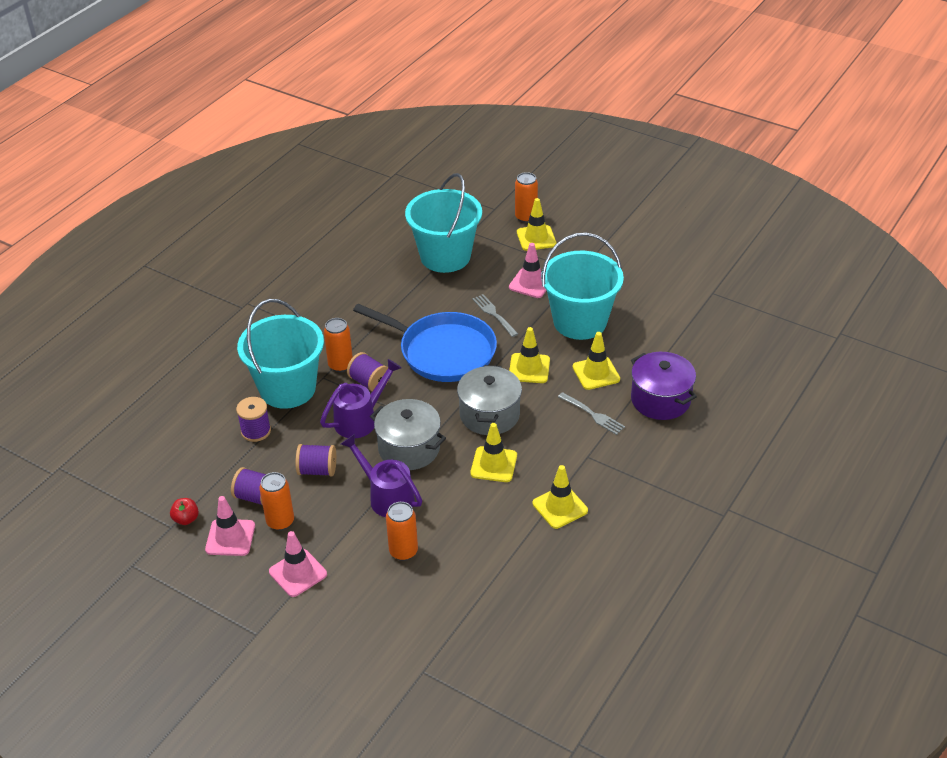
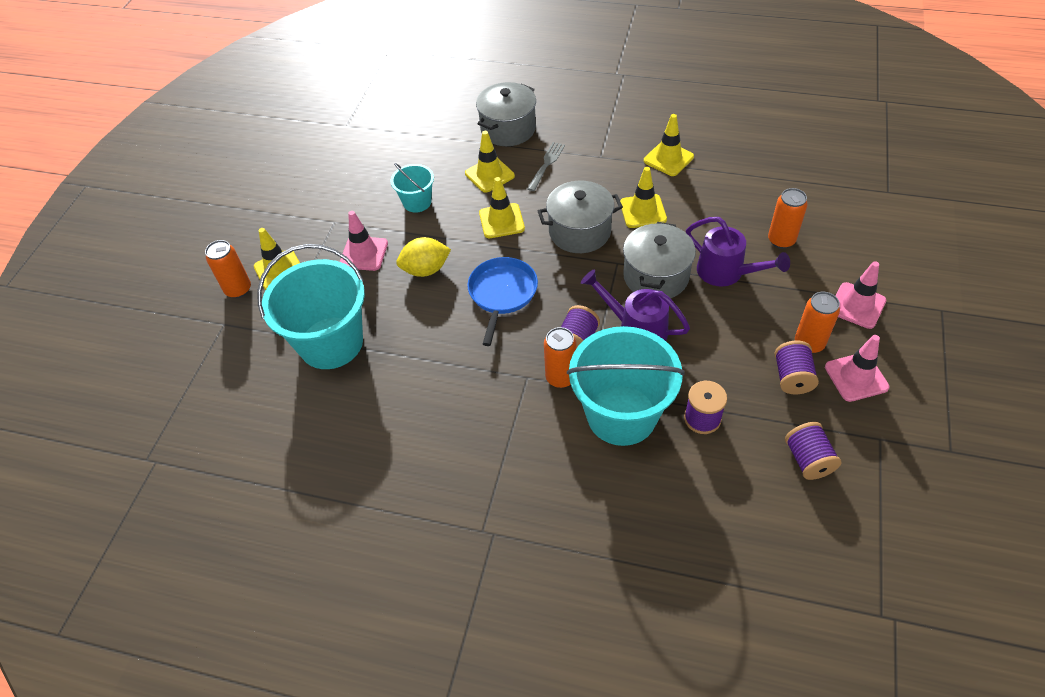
camera: 105 degrees left, 10 degrees up
red apple [170,498,199,525] -> none
purple spool [296,444,336,476] -> purple spool moved to [785,422,841,480]
purple watering can [341,434,422,517] -> purple watering can turned 75 degrees counterclockwise [686,217,790,287]
blue pan [353,304,497,382] -> blue pan [467,257,538,346], size x0.64
grey fork [472,294,518,337] -> yellow lemon [396,237,451,277]
turquoise bucket [541,233,624,340] -> turquoise bucket [391,163,434,213], size x0.50
purple pot [631,352,697,420] -> grey pot [476,82,536,146]

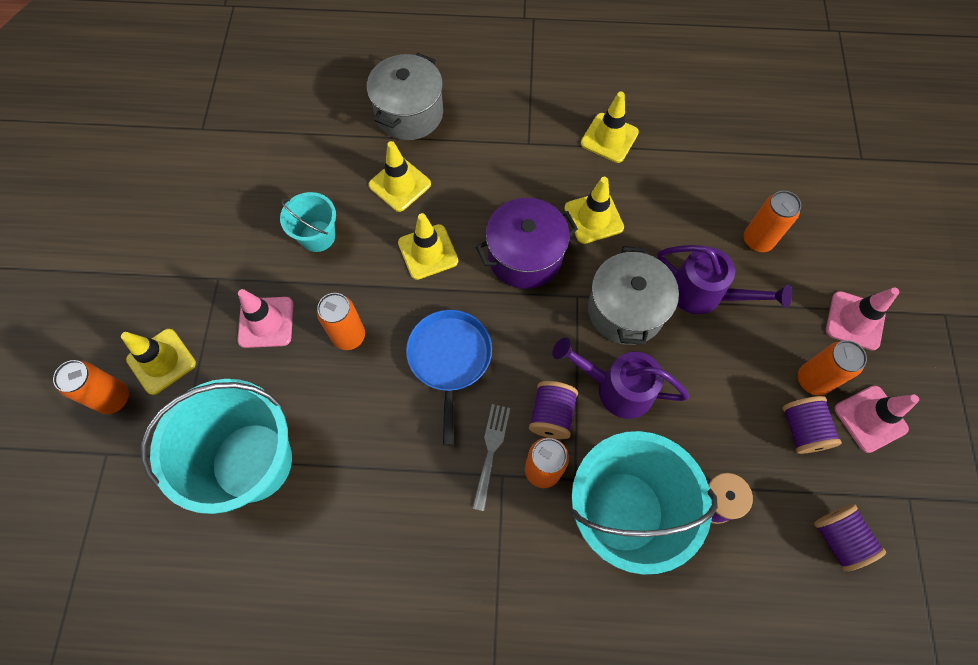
camera: 15 degrees left, 15 degrees up
yellow lemon [396,237,451,277] -> orange can [317,293,365,350]
grey fork [527,142,565,191] -> grey fork moved to [472,404,510,511]
grey pot [538,181,623,253] -> purple pot [476,198,578,289]

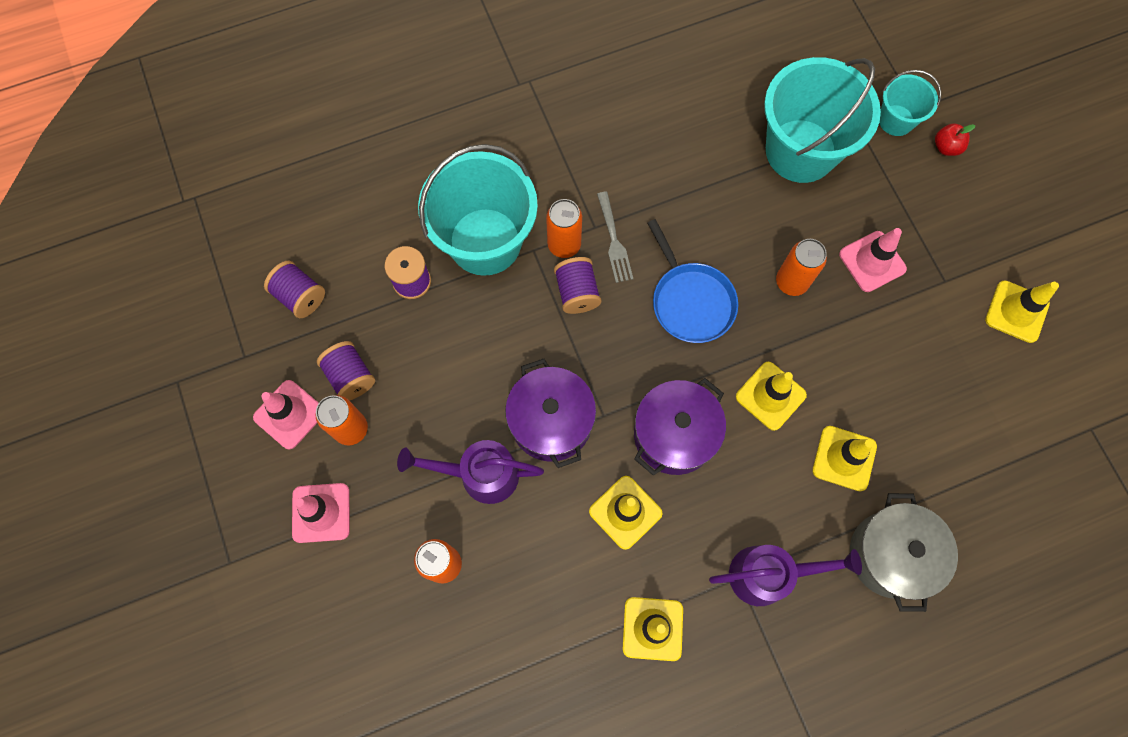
camera: 155 degrees right, 5 degrees up
orange can [53,360,129,414] -> red apple [935,123,976,156]
yellow traffic cone [121,329,196,395] -> yellow traffic cone moved to [985,280,1059,343]
turquoise bucket [280,192,336,252] -> turquoise bucket moved to [879,70,941,136]
purple watering can [552,338,689,419] -> purple watering can moved to [709,545,862,606]
grey pot [588,246,679,345] -> purple pot [505,359,596,468]

